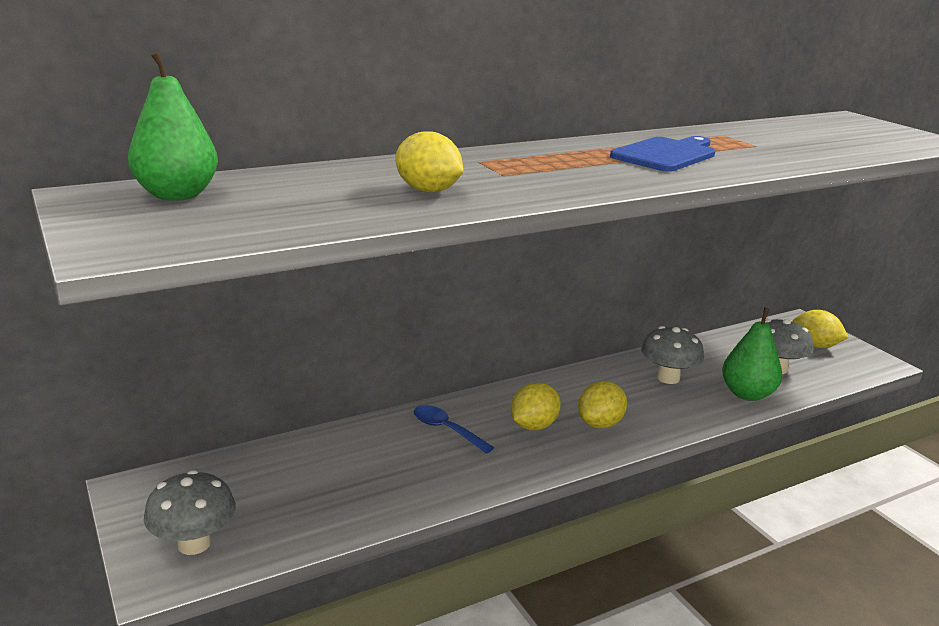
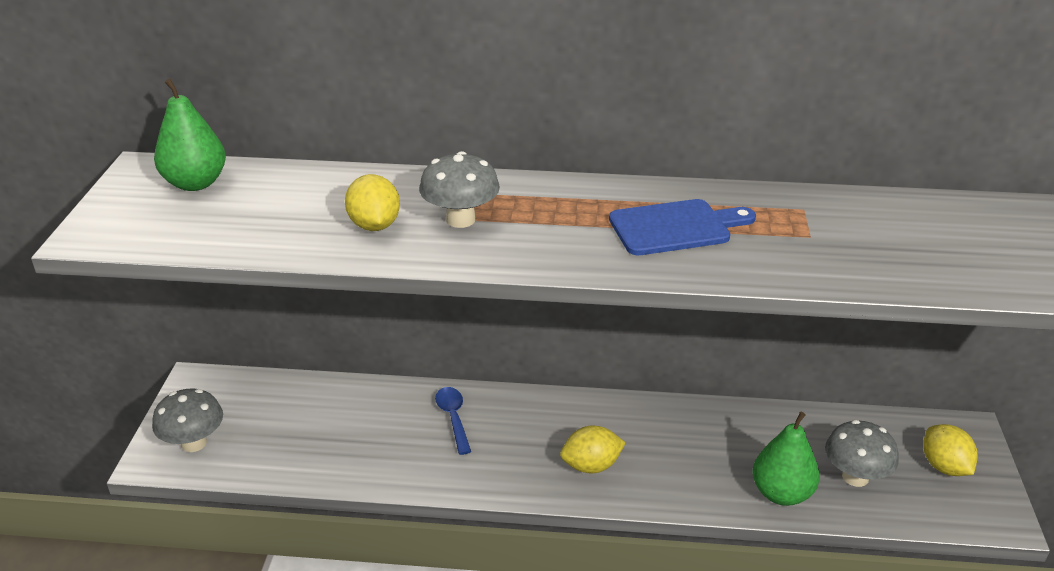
camera: 35 degrees right, 10 degrees up
yellow lemon [511,383,561,430] -> none
grey mushroom [641,326,704,384] -> grey mushroom moved to [419,151,500,228]

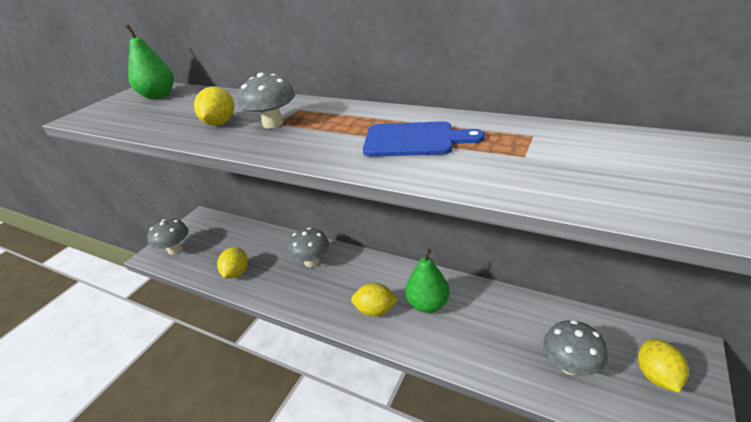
camera: 25 degrees right, 0 degrees up
blue spoon [435,387,471,455] -> grey mushroom [287,227,329,267]
green pear [753,412,820,506] -> green pear moved to [405,249,450,313]
none -> yellow lemon [217,247,248,278]

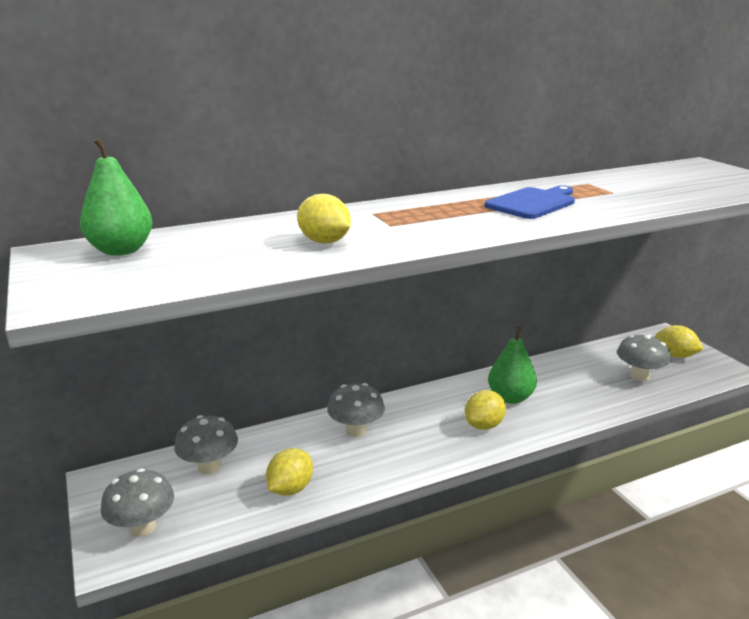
camera: 55 degrees left, 10 degrees down
yellow lemon [217,247,248,278] -> yellow lemon turned 75 degrees clockwise [266,448,313,496]
grey mushroom [237,73,295,129] -> grey mushroom moved to [174,415,238,474]

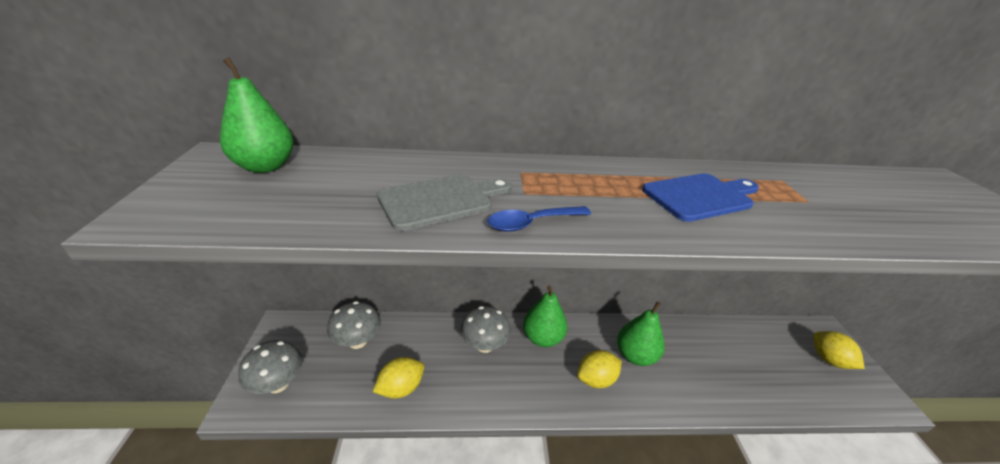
camera: 20 degrees right, 10 degrees up
yellow lemon [297,194,351,243] -> grey cutting board [377,174,512,231]
grey mushroom [617,334,671,381] -> none
none -> blue spoon [487,206,591,232]
none -> green pear [523,285,567,347]

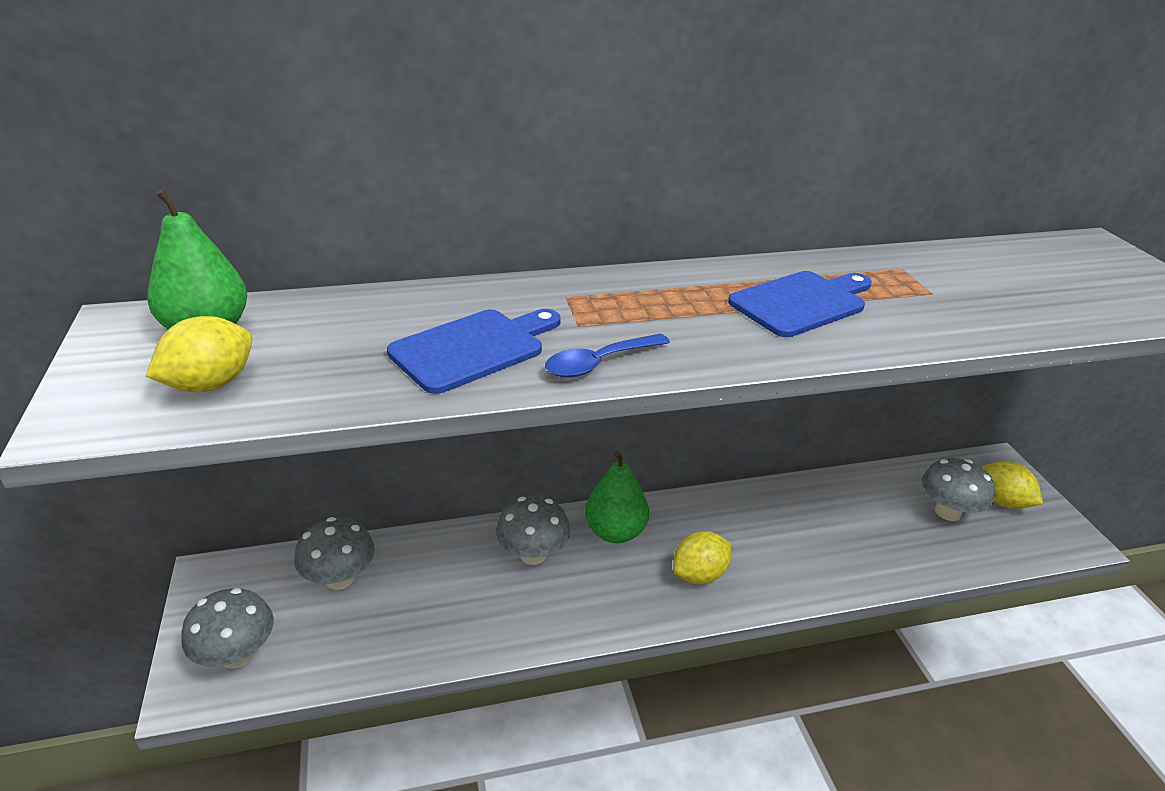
camera: 10 degrees left, 0 degrees up
yellow lemon [373,357,424,399] -> yellow lemon moved to [146,316,252,392]
grey cutting board [377,174,512,231] -> blue cutting board [387,309,561,394]
green pear [617,302,665,366] -> none
none -> grey mushroom [922,458,995,521]

